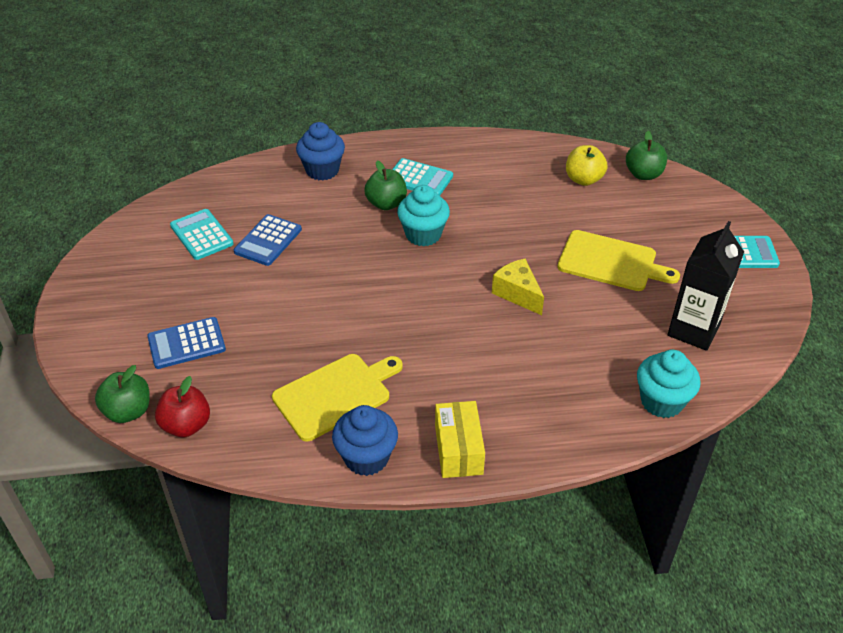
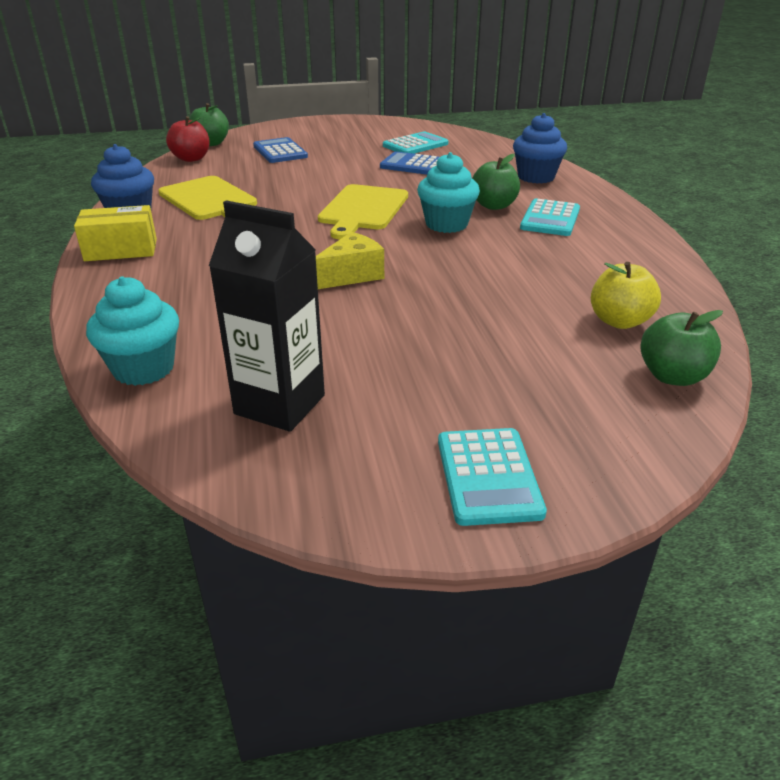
camera: 85 degrees right, 10 degrees down
yellow cutting board [557,230,680,291] -> yellow cutting board moved to [318,184,408,239]

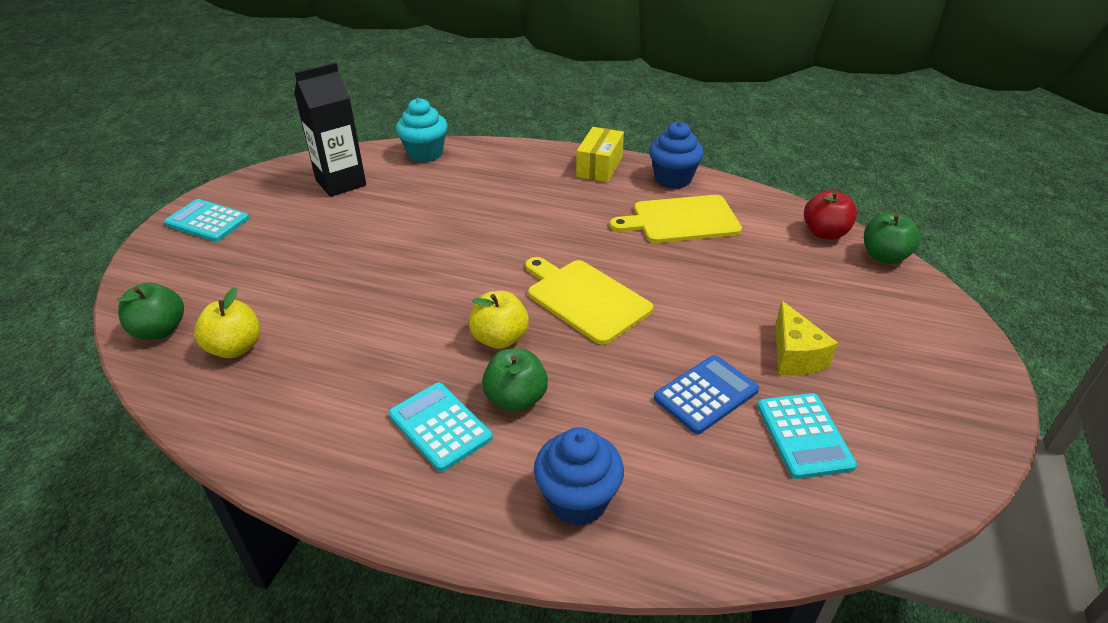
camera: 120 degrees right, 5 degrees up
blue calculator [253,137,308,163] -> none
yellow cheese [316,232,384,289] -> yellow cheese moved to [775,301,838,375]
turquoise cupcake [417,152,480,233] -> yellow apple [469,291,529,349]

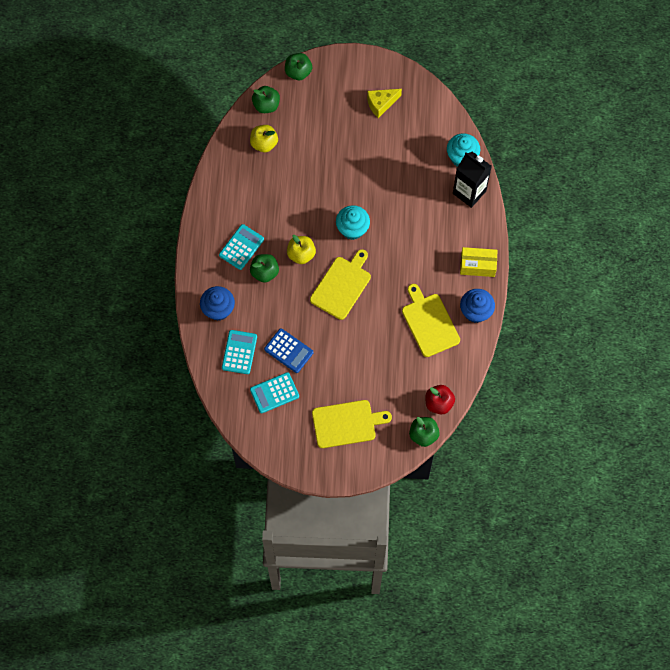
camera: 75 degrees right, 30 degrees up
turquoise calculator [164,199,249,242] -> turquoise calculator moved to [222,330,257,374]
black carton [294,63,366,197] -> black carton moved to [453,152,492,208]
yellow cheese [775,301,838,375] -> yellow cheese moved to [367,89,402,118]
none -> green apple [285,53,312,80]
none -> yellow cutting board [312,400,392,448]
none -> turquoise cupcake [336,205,370,240]

